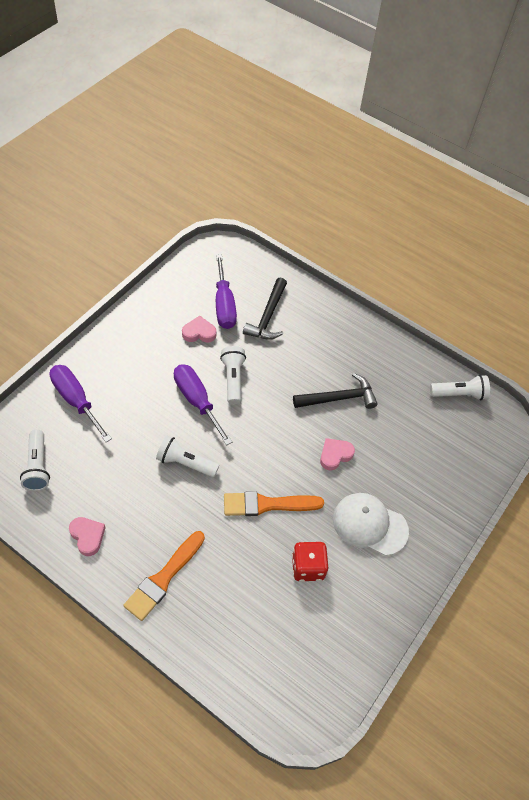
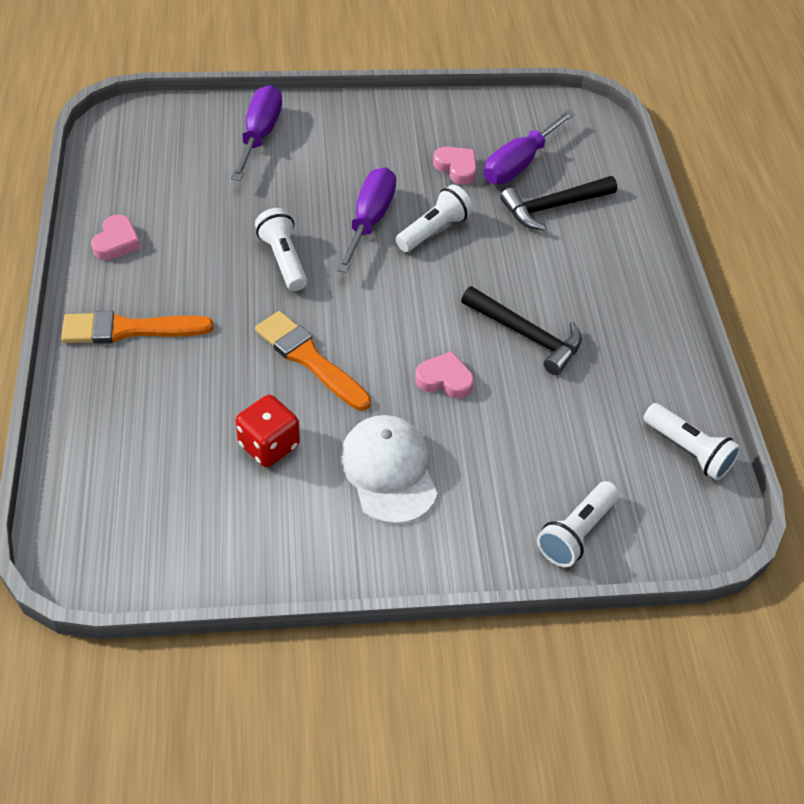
camera: 50 degrees right, 5 degrees down
white flashlight [20,430,50,491] -> white flashlight moved to [537,481,619,567]

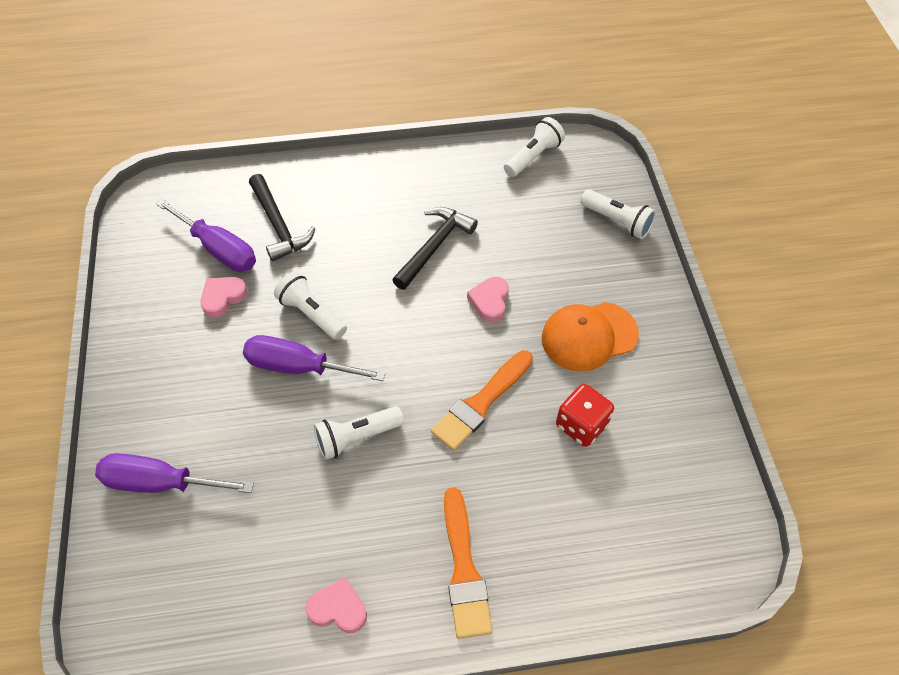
camera: 90 degrees left, 5 degrees up
white cap [340,415,438,524] -> orange cap [542,302,639,372]

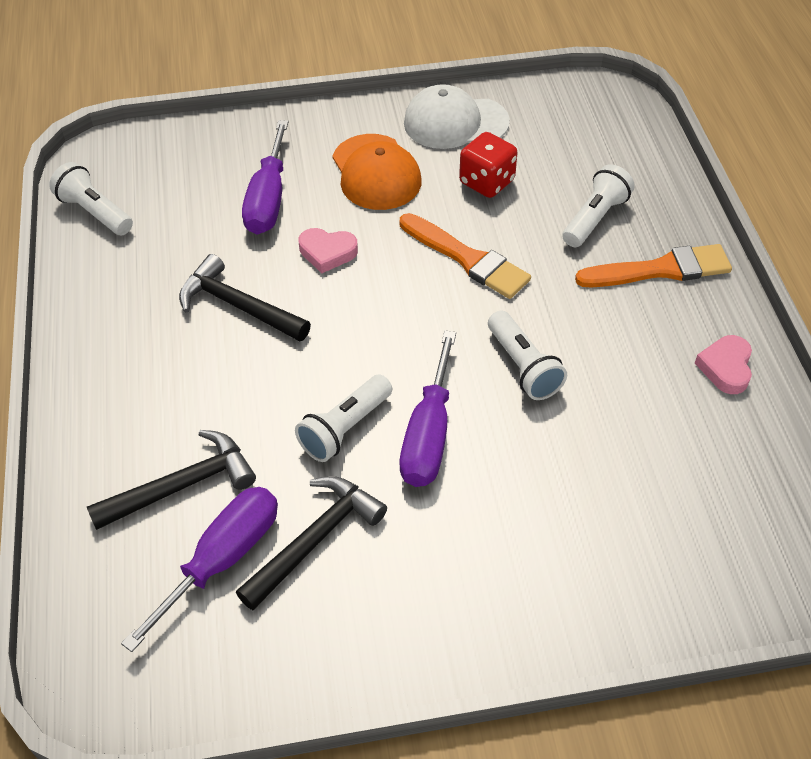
camera: 90 degrees left, 5 degrees down
purple screwdriver [95,453,254,493] -> purple screwdriver moved to [242,120,289,234]
pink heart [201,277,247,318] -> black hammer [236,476,387,610]
white flashlight [581,189,656,239] -> white flashlight moved to [562,164,635,247]
none -> white cap [404,84,510,149]

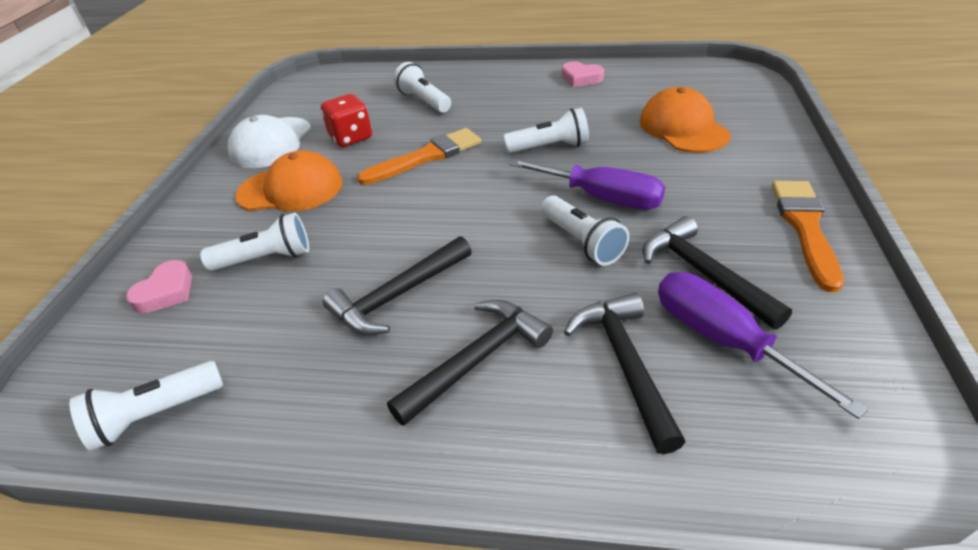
camera: 70 degrees left, 10 degrees down
purple screwdriver [242,120,289,234] -> white flashlight [200,213,309,271]
pink heart [298,228,358,273] -> pink heart moved to [126,260,192,313]
orange brush [575,244,732,287] -> orange brush moved to [772,181,844,292]
none -> black hammer [387,300,553,426]
none -> orange cap [639,87,731,153]

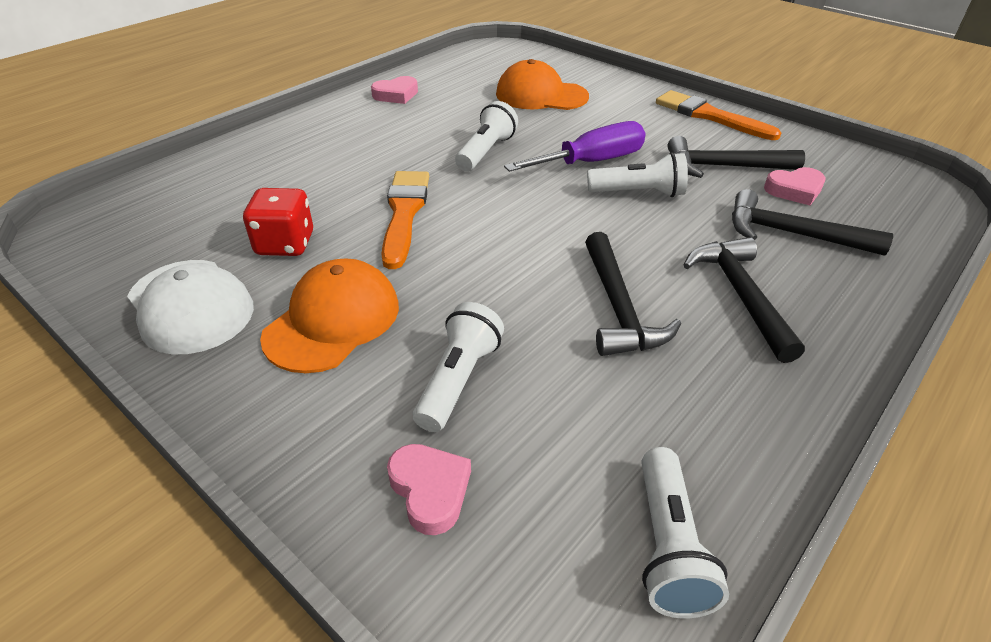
camera: 60 degrees left, 0 degrees up
white flashlight [393,62,451,113] -> none
purple screwdriver [658,272,868,419] -> pink heart [764,167,826,206]

